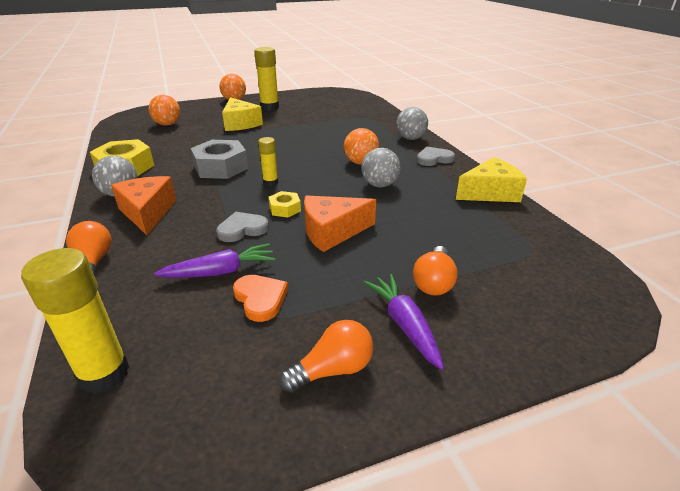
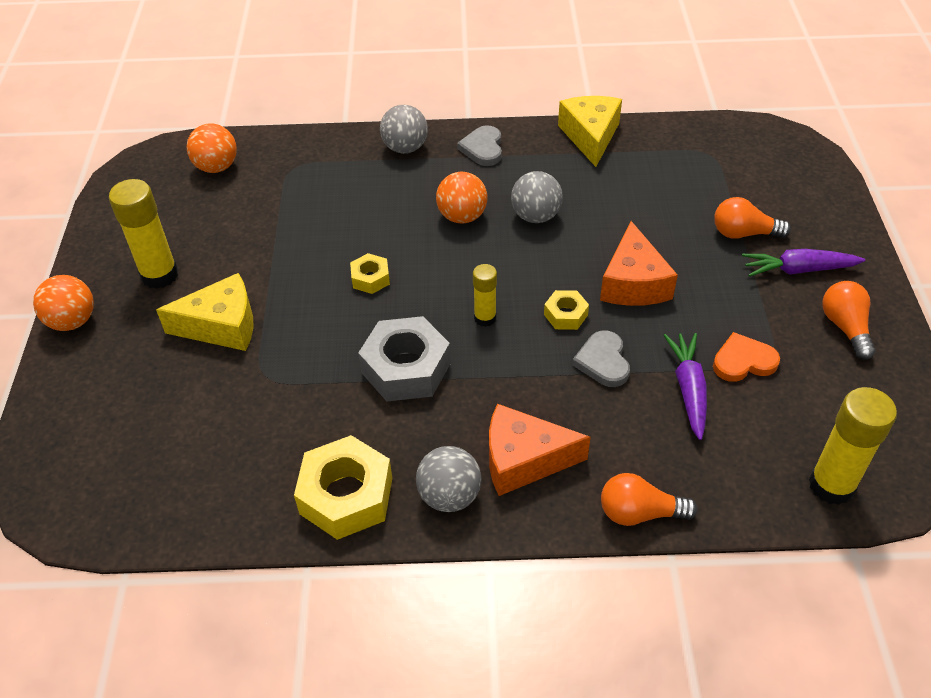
camera: 70 degrees left, 15 degrees up
orange ball [149,95,180,126] -> orange ball moved to [187,123,237,173]
orange light bulb [413,246,458,296] -> orange light bulb turned 150 degrees clockwise [714,197,791,239]
none -> yellow nut [350,253,390,294]

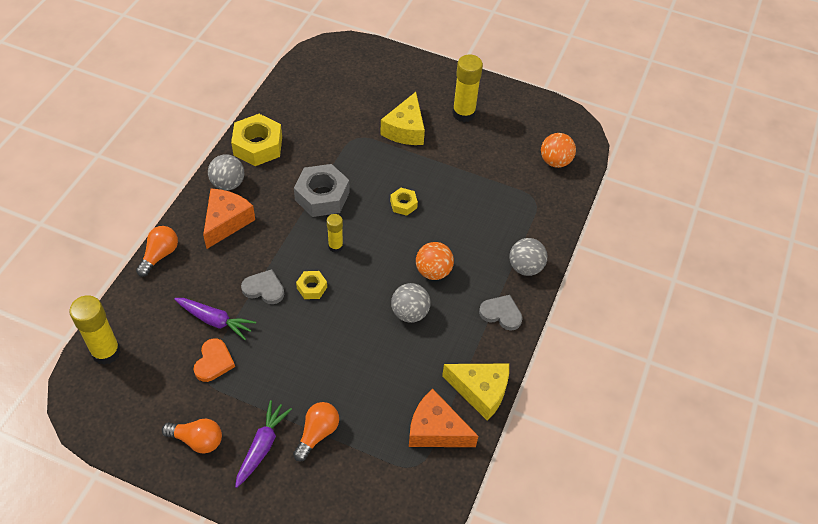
camera: 110 degrees right, 5 degrees up
orange ball [33,275,94,331] -> none
orange cheese [600,221,678,306] -> orange cheese moved to [409,389,478,447]

